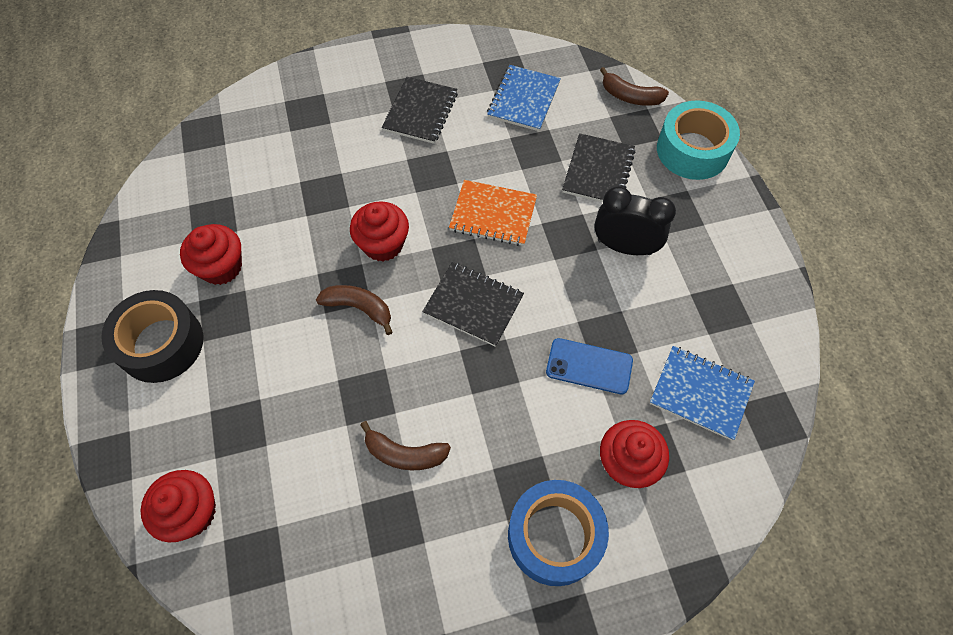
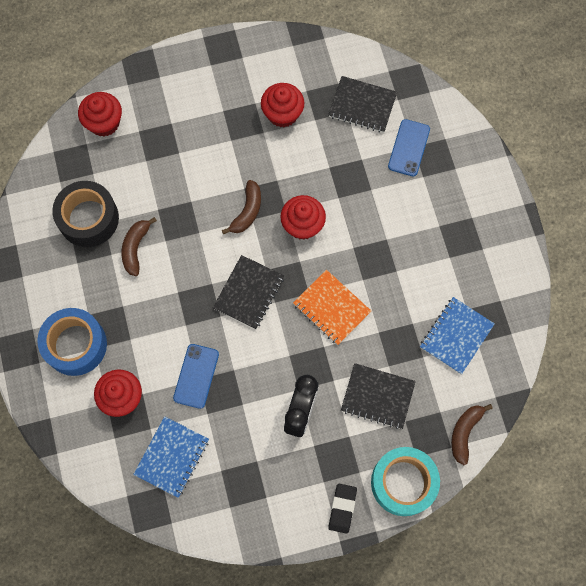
camera: 90 degrees right, 10 degrees up
black tape [101,290,204,383] -> black tape moved to [52,181,119,247]
black notebook [382,77,458,144] -> black notebook moved to [328,76,397,133]
orange notebook [449,180,537,246] -> orange notebook turned 60 degrees counterclockwise [293,270,371,345]
blue notebook [487,65,561,131] -> blue notebook turned 75 degrees counterclockwise [420,297,495,374]
none -> black eraser [328,484,357,534]
none -> blue phone [388,119,430,176]

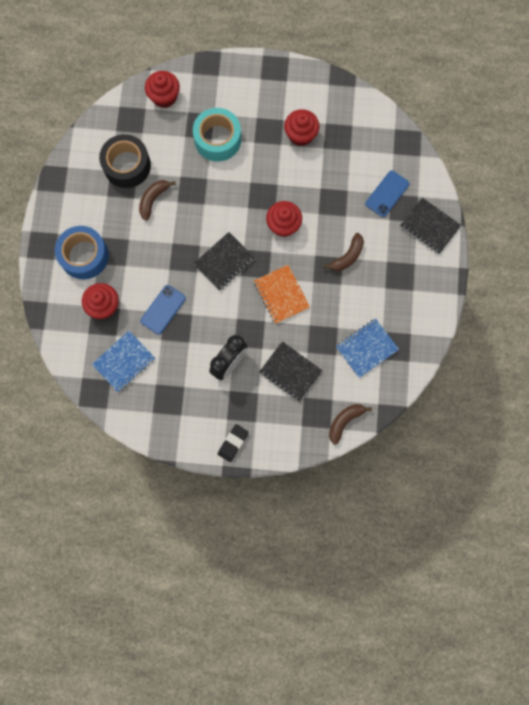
camera: 20 degrees right, 5 degrees up
brown banana [222,180,261,234] -> brown banana moved to [323,233,364,271]
black notebook [328,76,397,133] -> black notebook moved to [400,198,461,254]
turquoise tape [371,447,440,516] -> turquoise tape moved to [193,108,241,162]

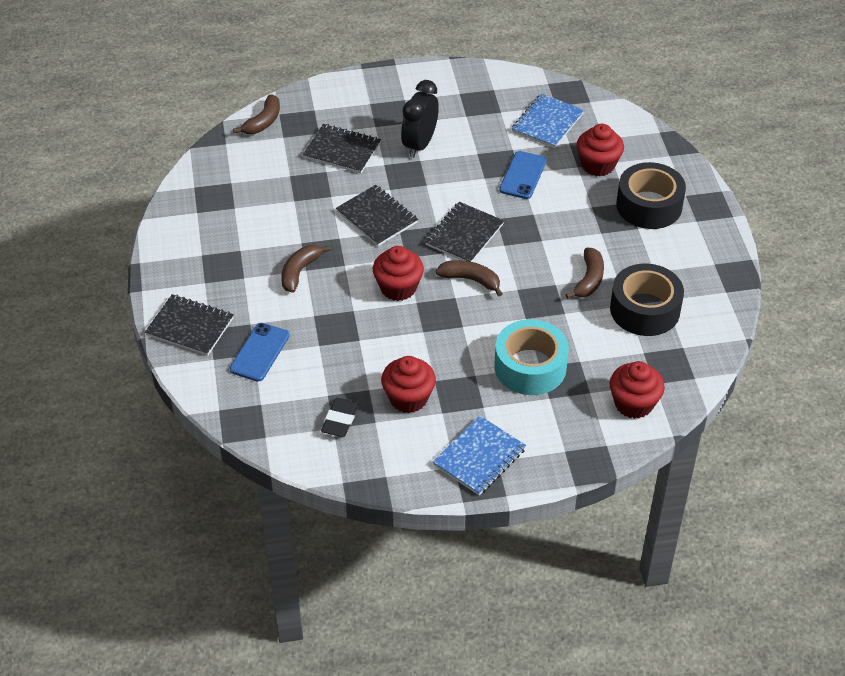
camera: 165 degrees right, 30 degrees down
blue tape [55,226,109,279] -> black tape [616,162,686,229]
black eraser [218,424,249,462] -> black eraser moved to [321,398,359,437]
orange notebook [254,265,310,324] -> black notebook [336,185,418,246]
blue notebook [336,318,399,378] -> blue notebook moved to [433,416,526,495]
none -> brown banana [436,260,503,296]

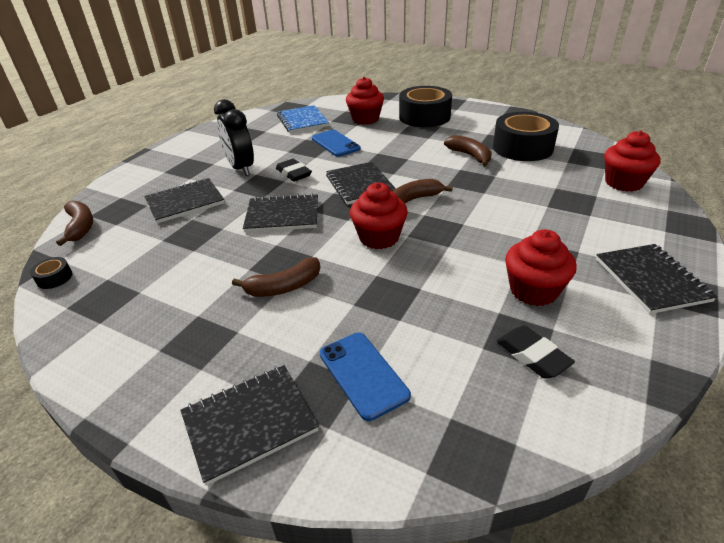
camera: 50 degrees left, 10 degrees down
brown banana [281,245,331,293] -> brown banana turned 90 degrees counterclockwise [232,257,320,297]
blue notebook [433,416,526,495] -> black notebook [596,244,717,314]
turquoise tape [494,319,569,395] -> none
none -> black tape [30,257,73,289]
none -> black eraser [276,159,312,182]

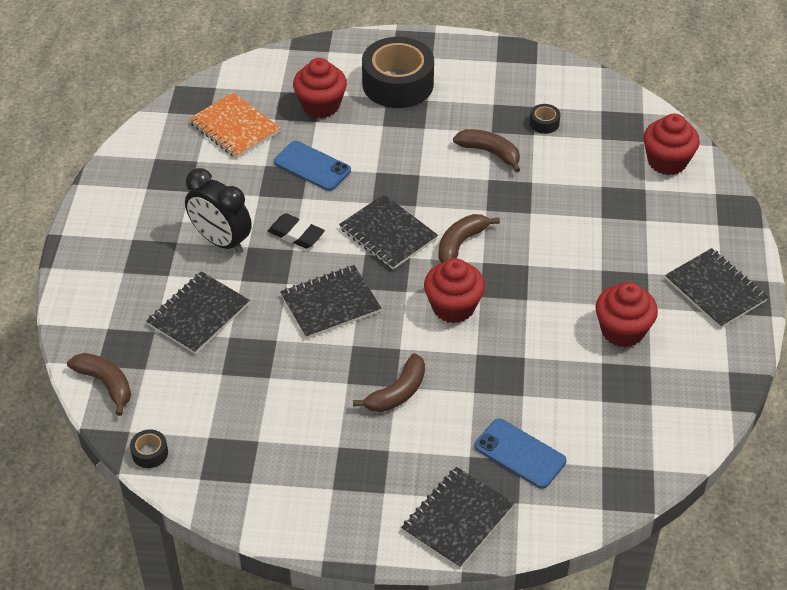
camera: 25 degrees left, 10 degrees up
blue notebook [277,105,329,133] -> orange notebook [189,92,280,159]
black tape [493,112,559,161] -> black tape [530,104,560,134], size x0.41
black eraser [496,326,575,379] -> none

